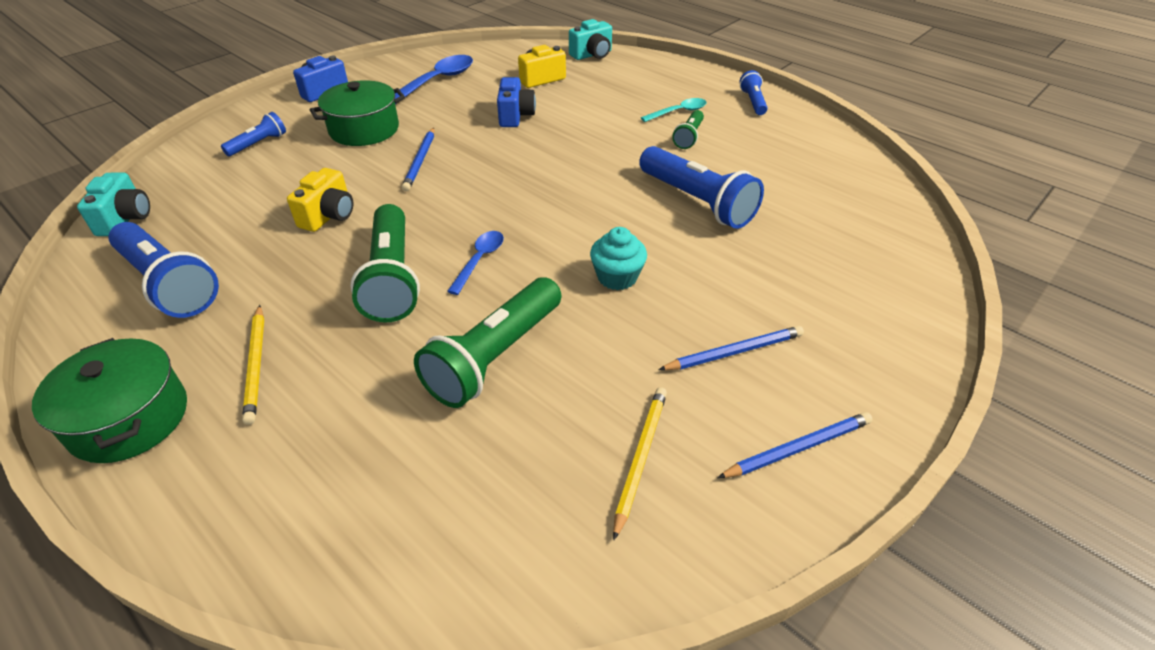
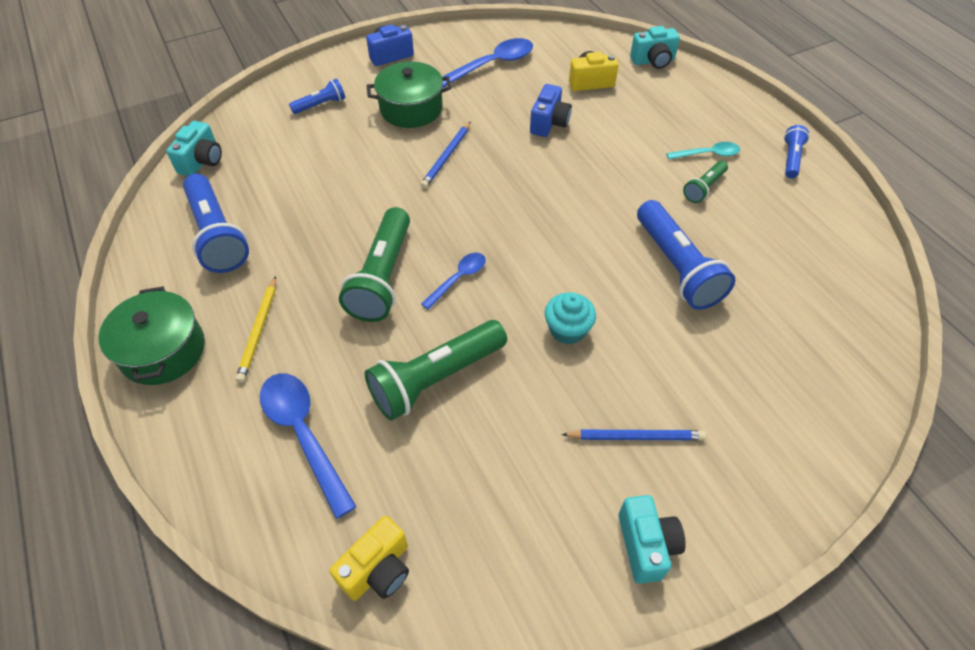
camera: 20 degrees right, 10 degrees up
yellow camera [287,168,353,232] -> yellow camera moved to [330,516,409,601]
yellow pencil [613,387,667,541] -> none
blue pencil [717,412,872,478] -> turquoise camera [619,495,686,584]
none -> blue spoon [260,373,357,519]

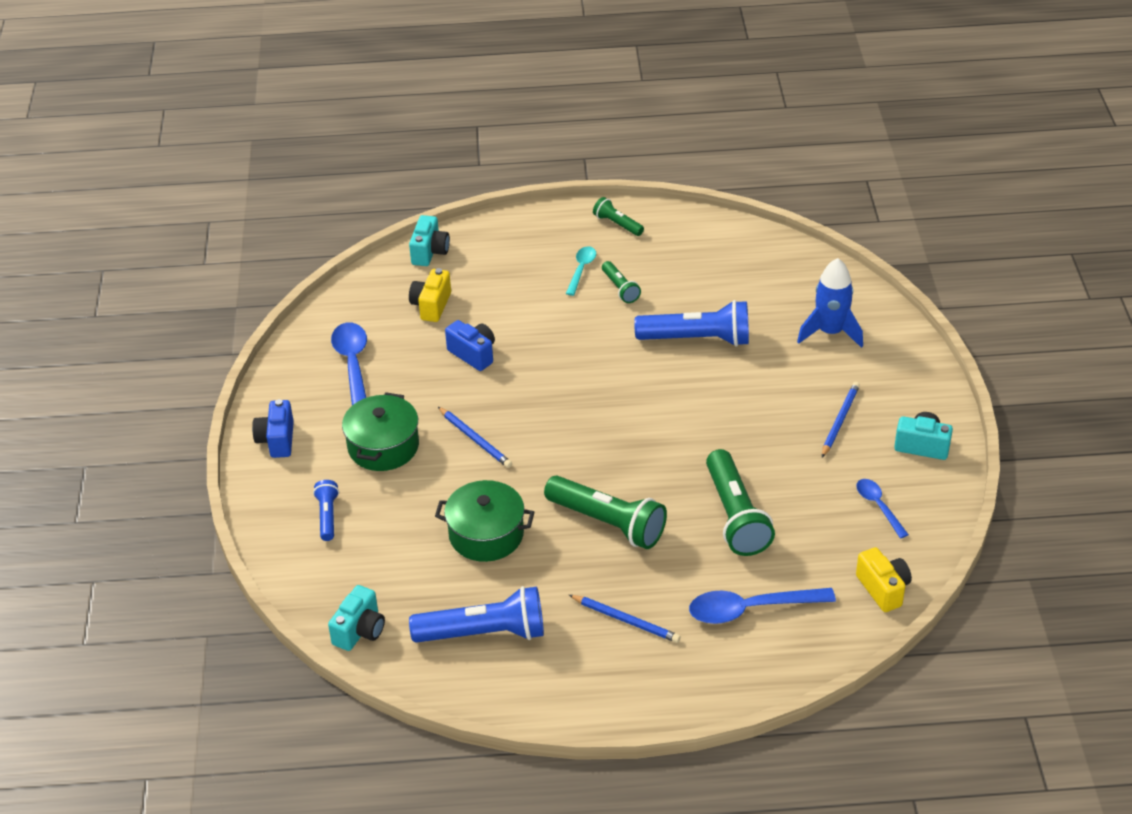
camera: 65 degrees left, 10 degrees down
green pot [99,286,205,385] -> green pot moved to [435,480,534,562]
turquoise camera [166,121,222,176] -> turquoise camera turned 75 degrees clockwise [328,585,385,651]
yellow pencil [235,276,276,383] -> blue pencil [569,595,680,643]
blue spoon [421,253,486,310] -> blue spoon moved to [856,479,909,538]
turquoise cupcake [545,293,596,344] -> none
blue flashlight [784,125,809,178] -> green flashlight [593,197,644,236]
none -> blue rocket [797,258,863,348]

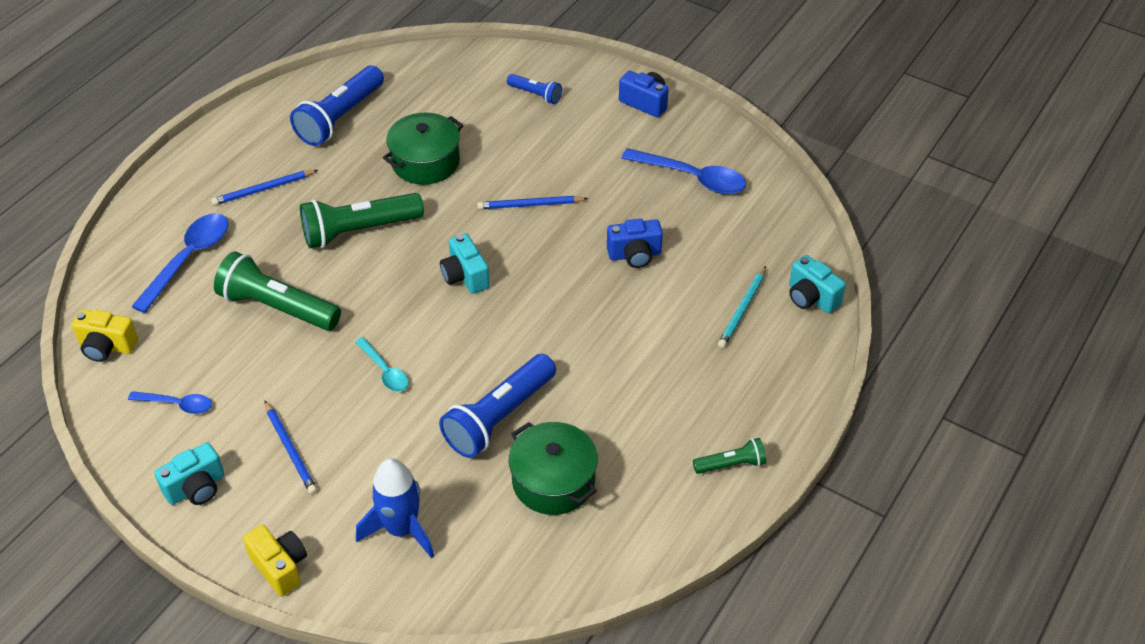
camera: 125 degrees right, 5 degrees up
turquoise camera [328,585,385,651] -> turquoise camera moved to [440,233,490,294]
green pot [342,392,419,471] -> green pot moved to [509,422,598,515]
yellow camera [409,268,451,322] -> yellow camera moved to [243,525,307,596]
turquoise spoon [566,246,596,296] -> turquoise spoon moved to [355,337,409,392]
green flashlight [602,261,641,303] -> none
none -> turquoise pencil [718,266,766,348]

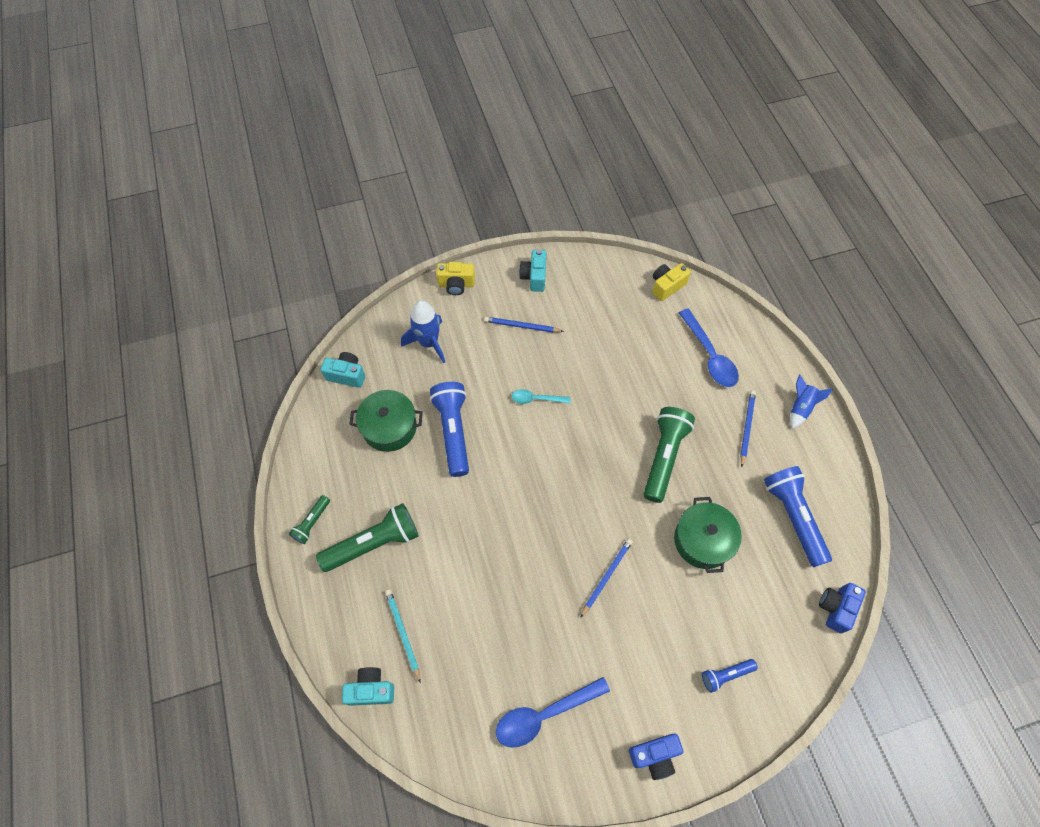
camera: 130 degrees right, 15 degrees up
blue spoon [128,391,212,414] -> none
green flashlight [214,252,341,331] -> green flashlight moved to [316,503,418,572]
turquoise camera [440,233,490,294] -> turquoise camera moved to [321,352,365,388]
blue camera [607,218,663,268] -> blue camera moved to [819,583,866,634]
none -> blue rocket [790,374,833,429]

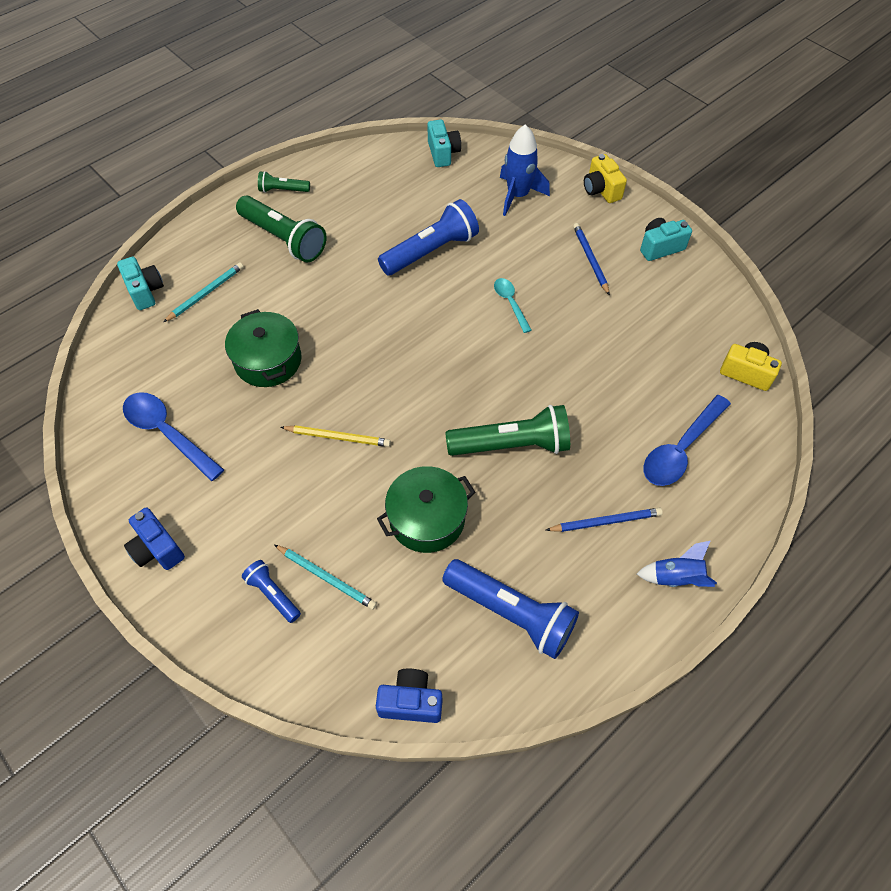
camera: 65 degrees right, 5 degrees down
green pot [349,390,423,452] -> green pot moved to [225,309,302,387]
blue pencil [580,538,633,618] -> yellow pencil [280,425,391,447]
blue flashlight [764,466,832,567] -> blue flashlight turned 75 degrees clockwise [442,559,579,659]
none -> turquoise pencil [275,545,377,610]

